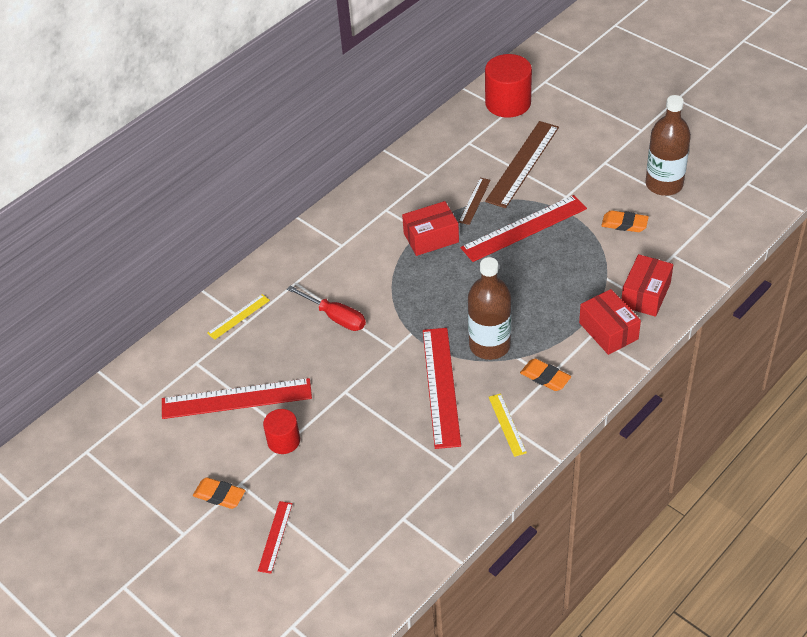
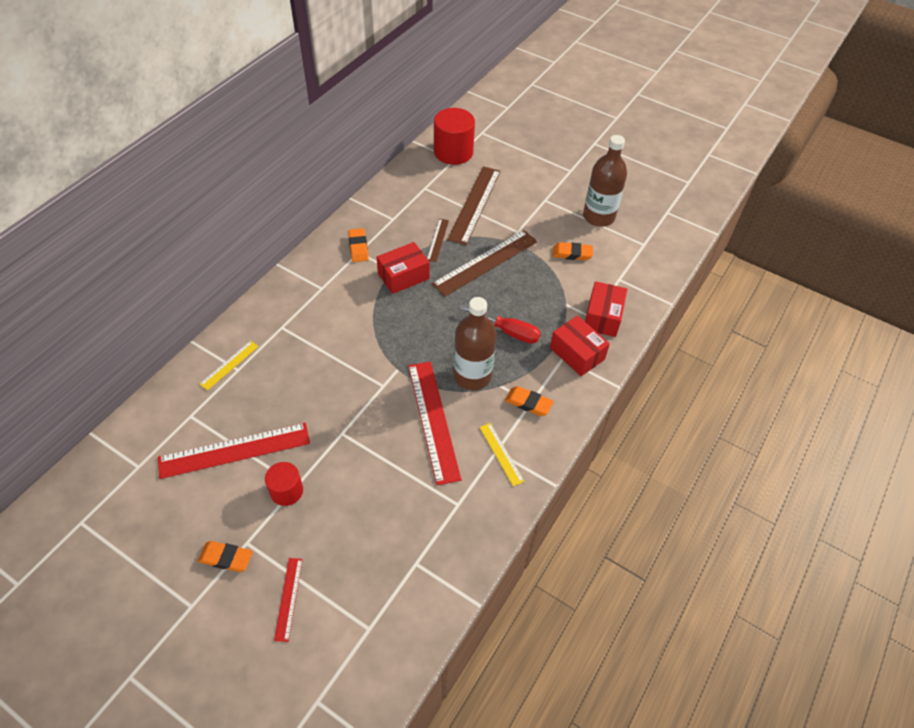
camera: 15 degrees left, 5 degrees up
red screwdriver [287,285,366,331] -> red screwdriver moved to [460,305,541,344]
red ruler [460,195,587,262] -> brown ruler [432,230,537,297]
none -> orange eraser [348,228,369,262]

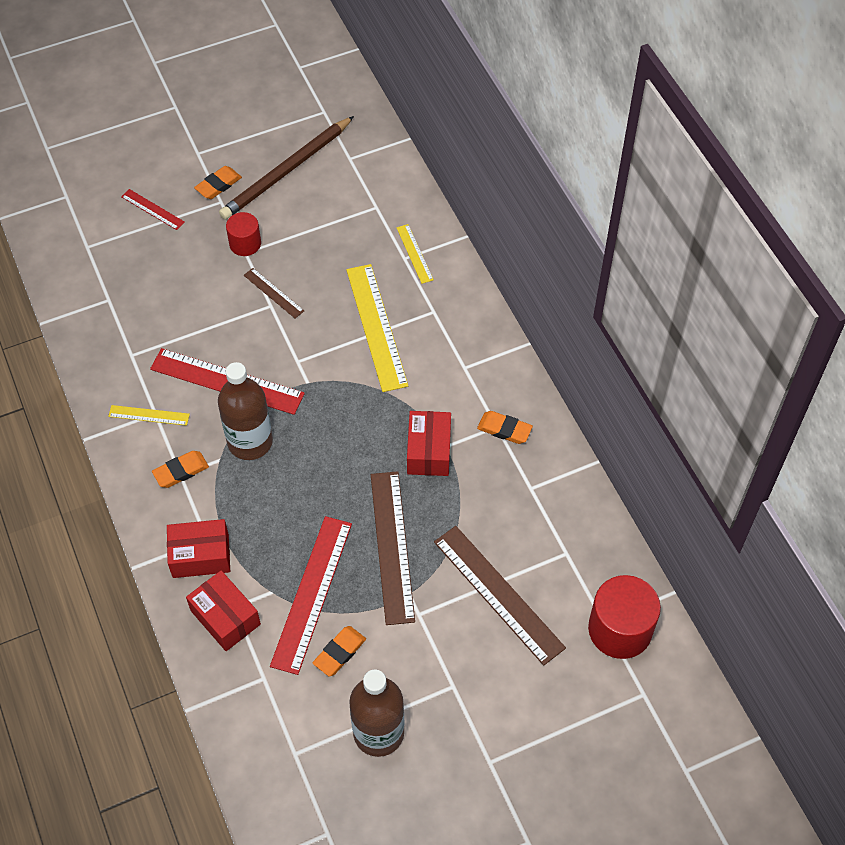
camera: 125 degrees right, 5 degrees up
red ruler [158,423,310,479] -> red ruler moved to [270,516,352,675]
brown ruler [427,219,449,262] -> brown ruler moved to [244,268,304,318]
red screwdriver [460,305,541,344] -> none
none -> brown pencil [219,116,354,220]
none -> yellow ruler [346,264,408,392]

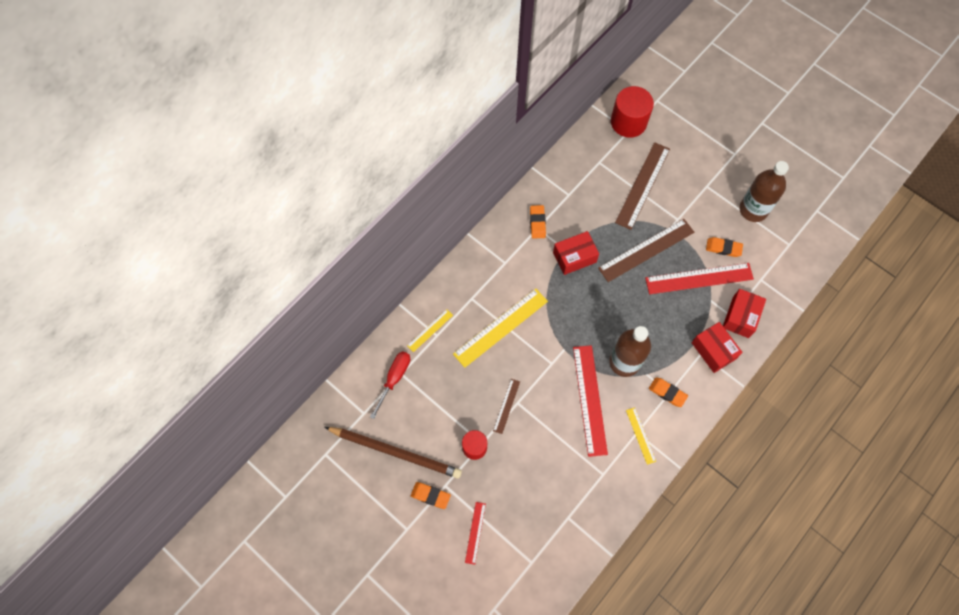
camera: 115 degrees left, 10 degrees up
none -> red screwdriver [370,351,410,419]

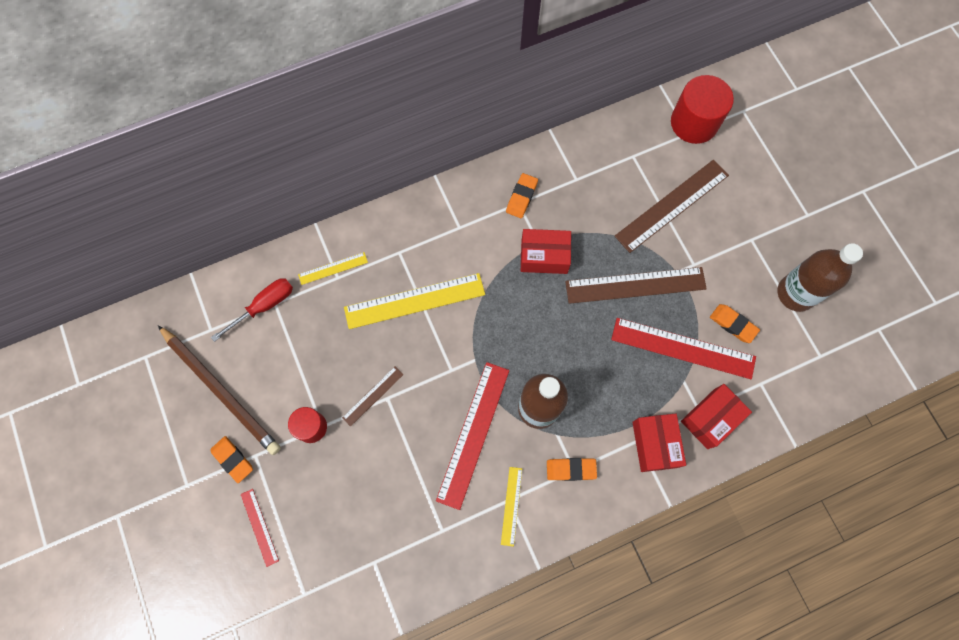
camera: 25 degrees right, 5 degrees up
red ruler [465,502,486,565] -> red ruler turned 60 degrees counterclockwise [241,489,279,567]
orange eraser [649,377,688,407] -> orange eraser turned 60 degrees counterclockwise [547,458,597,481]

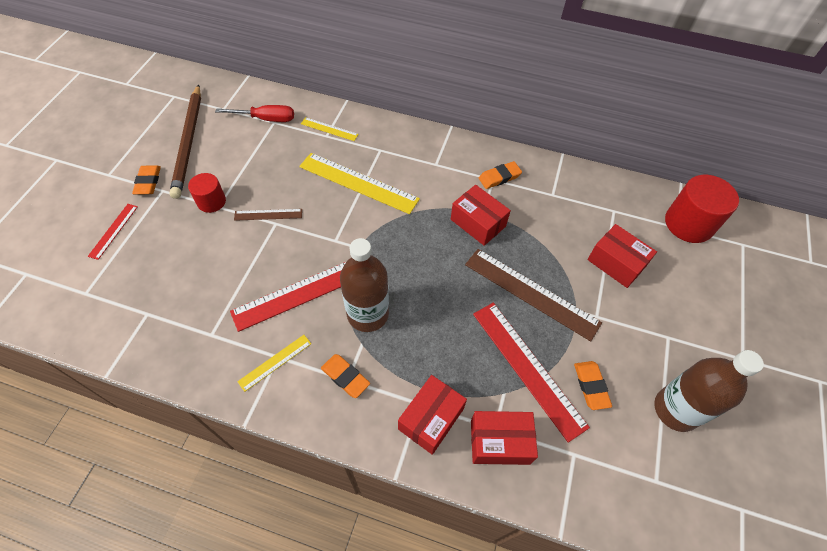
camera: 40 degrees right, 15 degrees down
brown ruler [615,160,729,253] -> red box [587,224,657,288]

